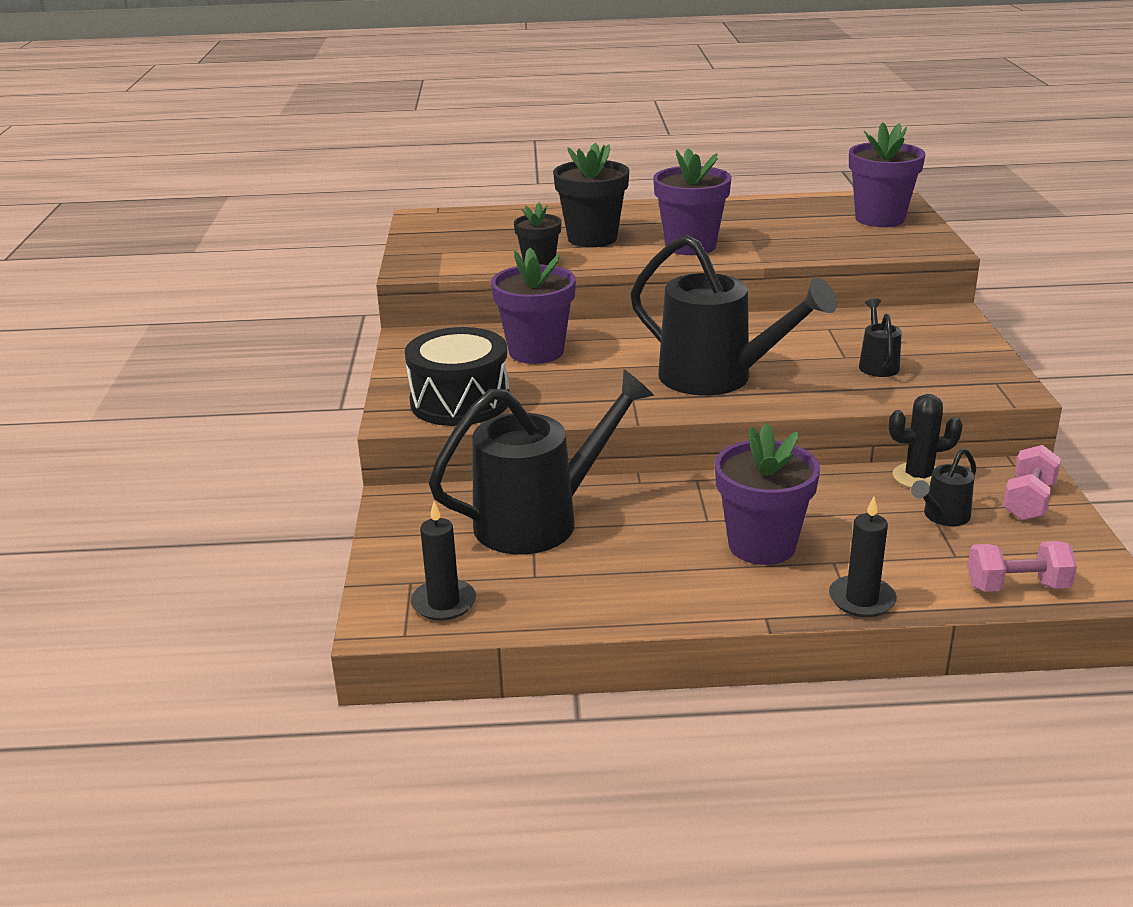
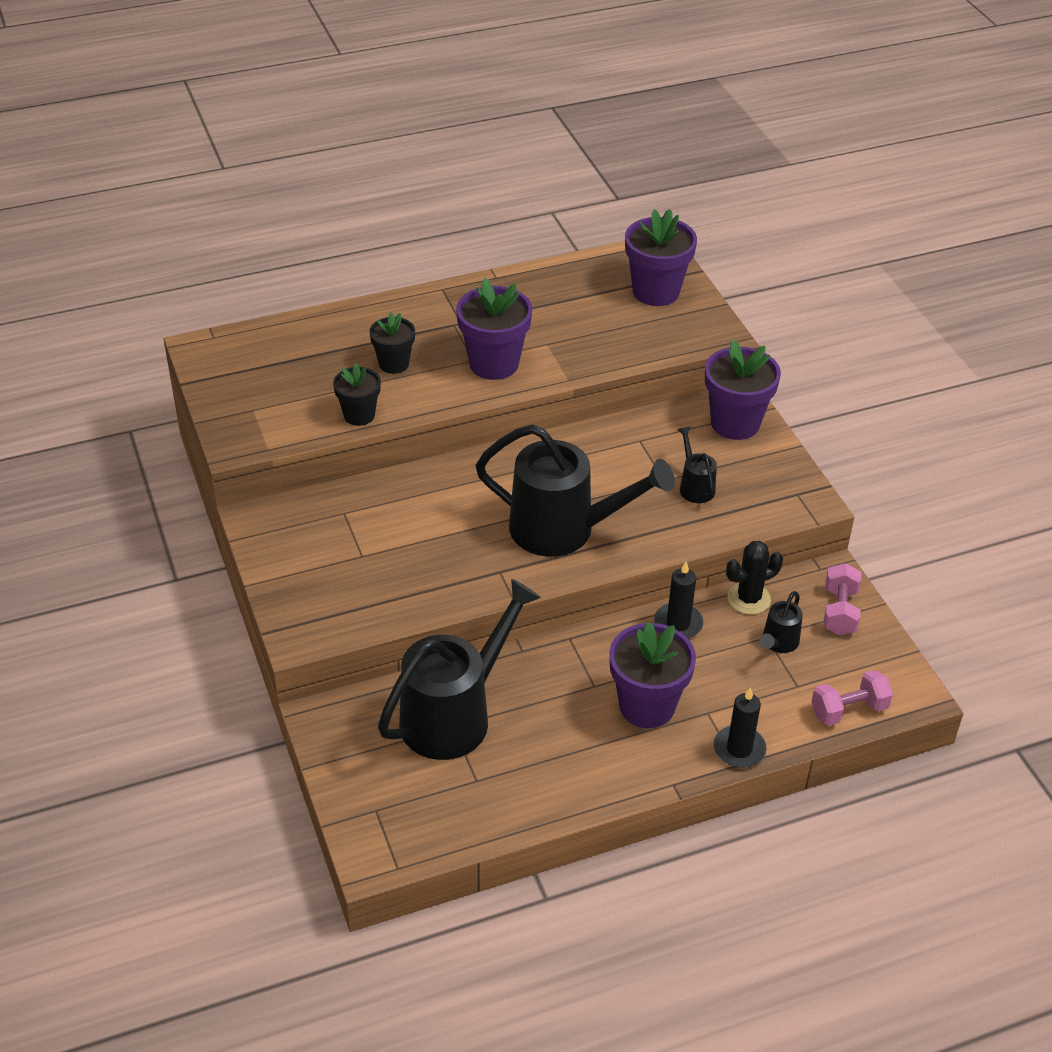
camera: 20 degrees left, 15 degrees up
black drum [405,327,510,426] -> none
black candle [411,501,476,621] -> black candle moved to [654,562,703,639]
purple flower pot [491,248,576,364] -> purple flower pot moved to [705,340,781,440]
black flower pot [553,143,629,247] -> black flower pot [369,312,415,374], size x0.61

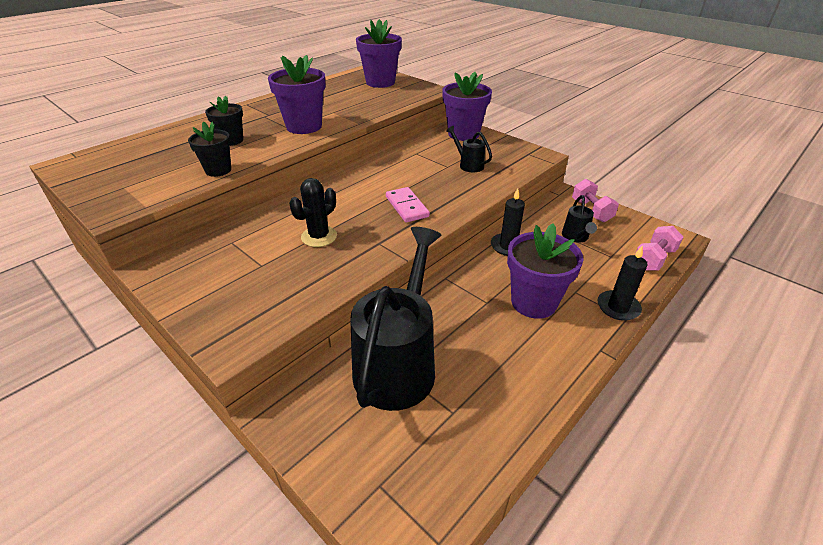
camera: 25 degrees left, 5 degrees down
black watering can [475,424,675,557] -> pink domino [386,187,430,222]
black cactus [726,541,783,615] -> black cactus moved to [289,178,337,247]

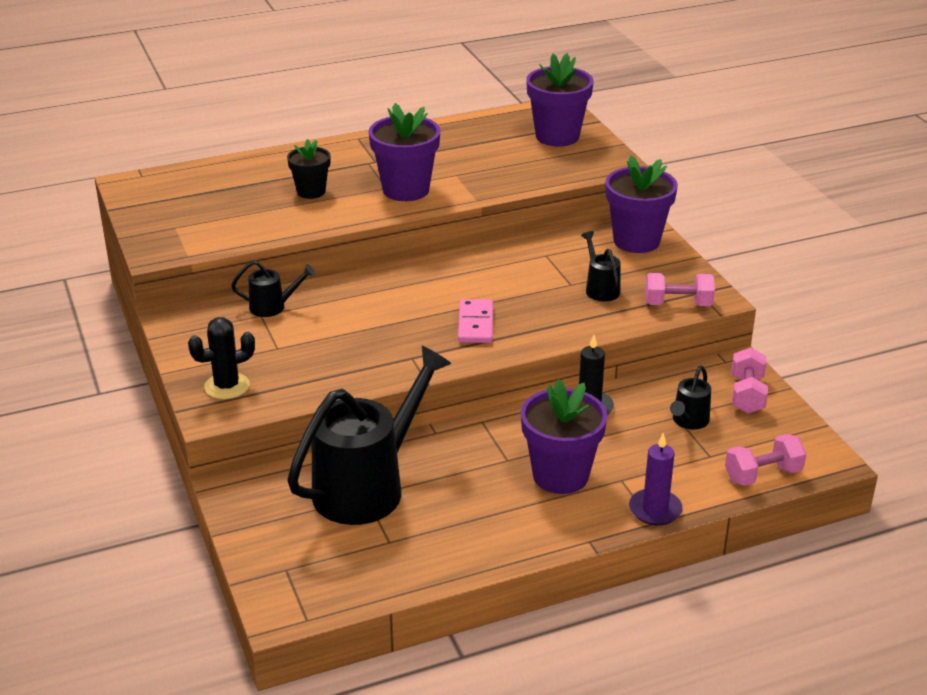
camera: 25 degrees right, 5 degrees down
black flower pot [188,121,231,177] -> none
black cactus [289,178,337,247] -> black cactus moved to [188,317,255,399]
black candle [597,245,647,321] -> purple candle [629,433,683,525]
none -> black watering can [231,261,315,317]
none -> pink dumbbell [645,273,715,306]

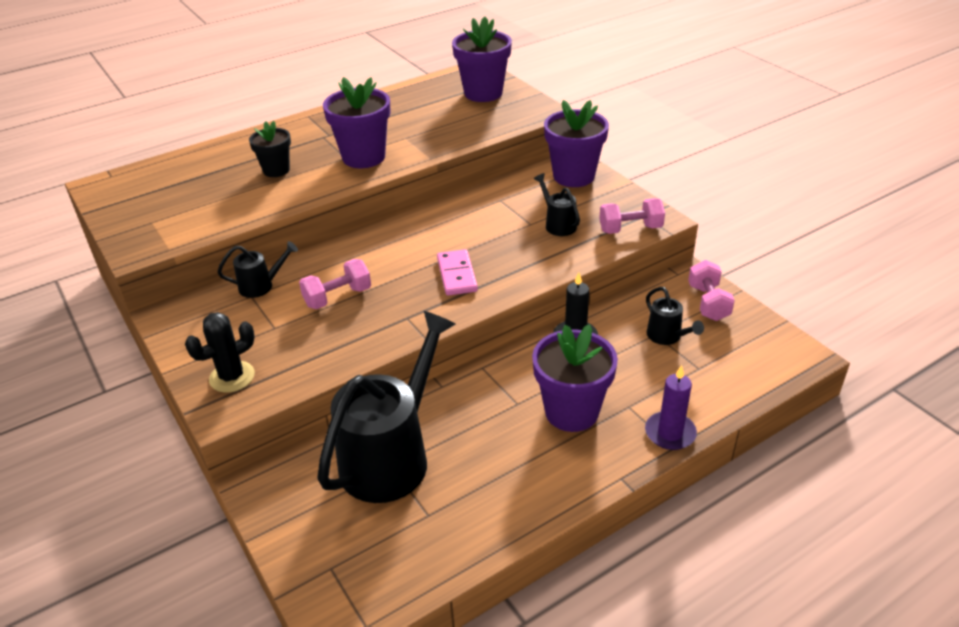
camera: 10 degrees left, 5 degrees up
black watering can [670,366,711,429] -> black watering can turned 45 degrees counterclockwise [646,287,704,345]
pink dumbbell [725,434,806,486] -> pink dumbbell moved to [299,259,371,309]

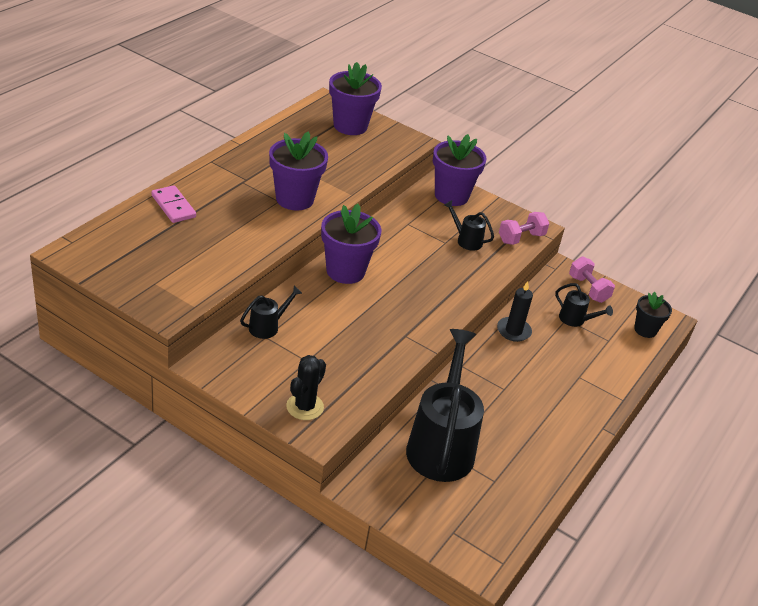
camera: 30 degrees left, 0 degrees up
black flower pot [249,121,291,177] -> black flower pot moved to [634,292,672,338]
pink dumbbell [299,259,371,309] -> none
pink domino [437,249,478,296] -> pink domino moved to [151,185,196,223]
purple flower pot [532,324,618,432] -> purple flower pot moved to [321,204,381,284]
purple candle [645,365,697,450] -> none

